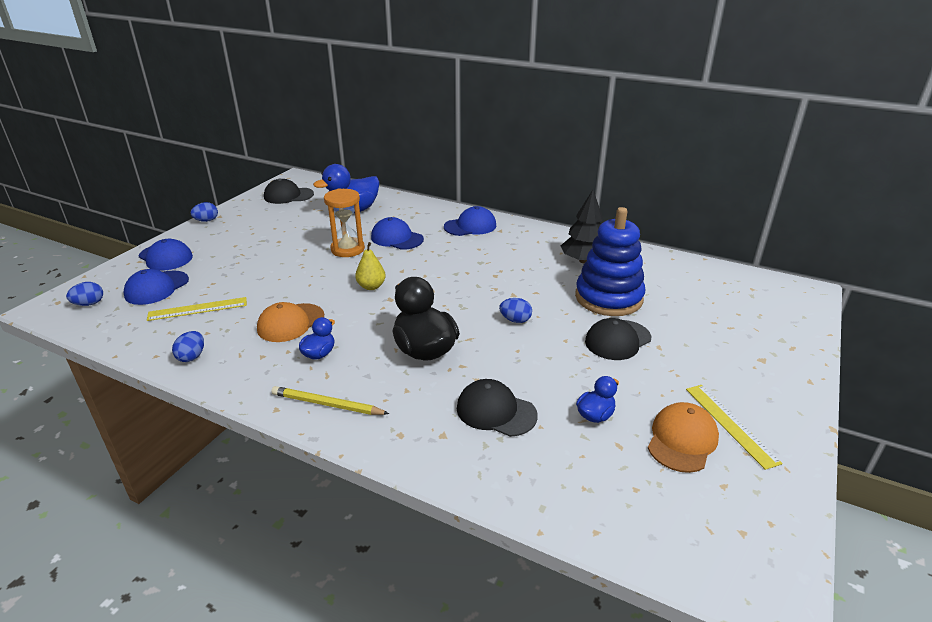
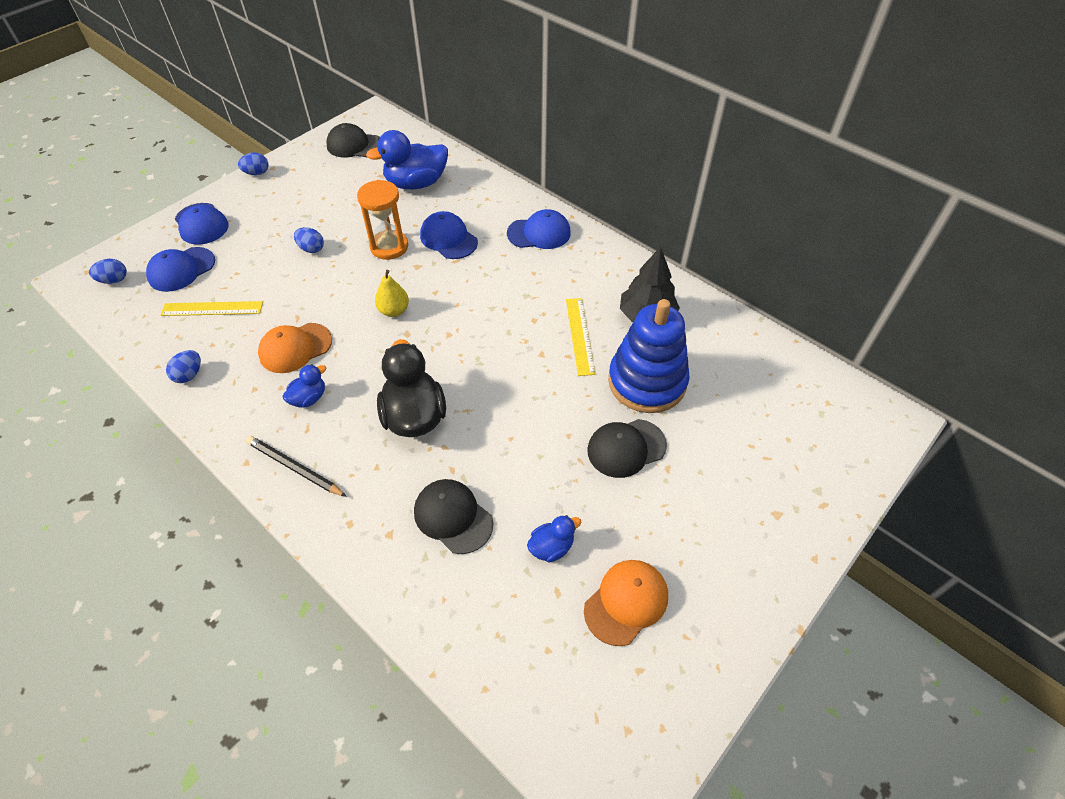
camera: 15 degrees right, 20 degrees up
yellow pencil [272,386,390,415] -> black pencil [246,436,347,497]
blue egg [499,298,532,323] -> blue egg moved to [294,227,324,253]
yellow ruler [686,385,783,470] -> yellow ruler moved to [566,298,596,376]

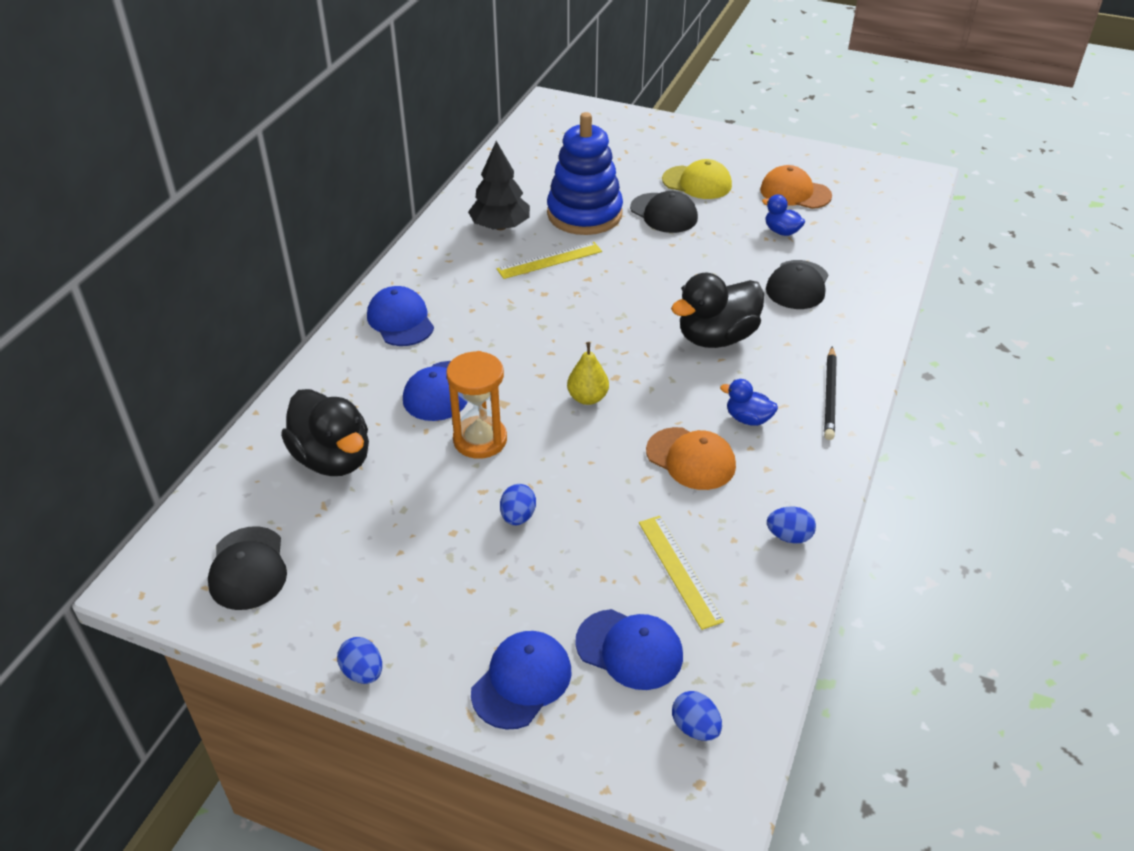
camera: 110 degrees left, 10 degrees down
blue duck [366,130,448,189] -> black duck [281,389,369,476]
none -> yellow cap [662,159,732,199]

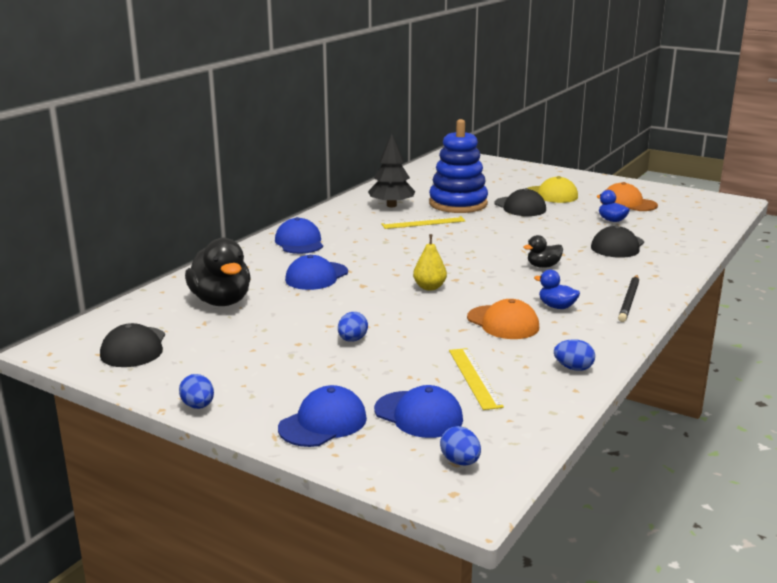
camera: 10 degrees right, 20 degrees down
orange hourglass [446,351,507,459] -> none
black duck [671,273,764,348] -> black duck [524,235,563,268], size x0.51

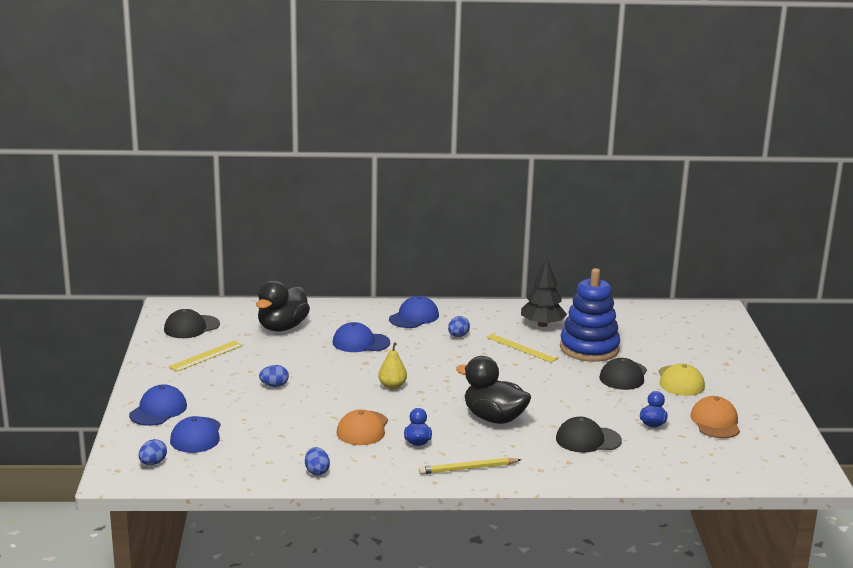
camera: 55 degrees right, 0 degrees up
blue egg [179,374,214,409] -> blue egg moved to [448,316,470,337]
blue cap [278,385,367,447] -> blue cap turned 75 degrees counterclockwise [129,384,187,426]
yellow ruler [449,348,504,410] -> yellow ruler moved to [168,341,243,372]
black duck [524,235,563,268] -> black duck [456,356,531,424], size x1.98
black pencil [618,275,639,322] -> yellow pencil [419,458,521,474]

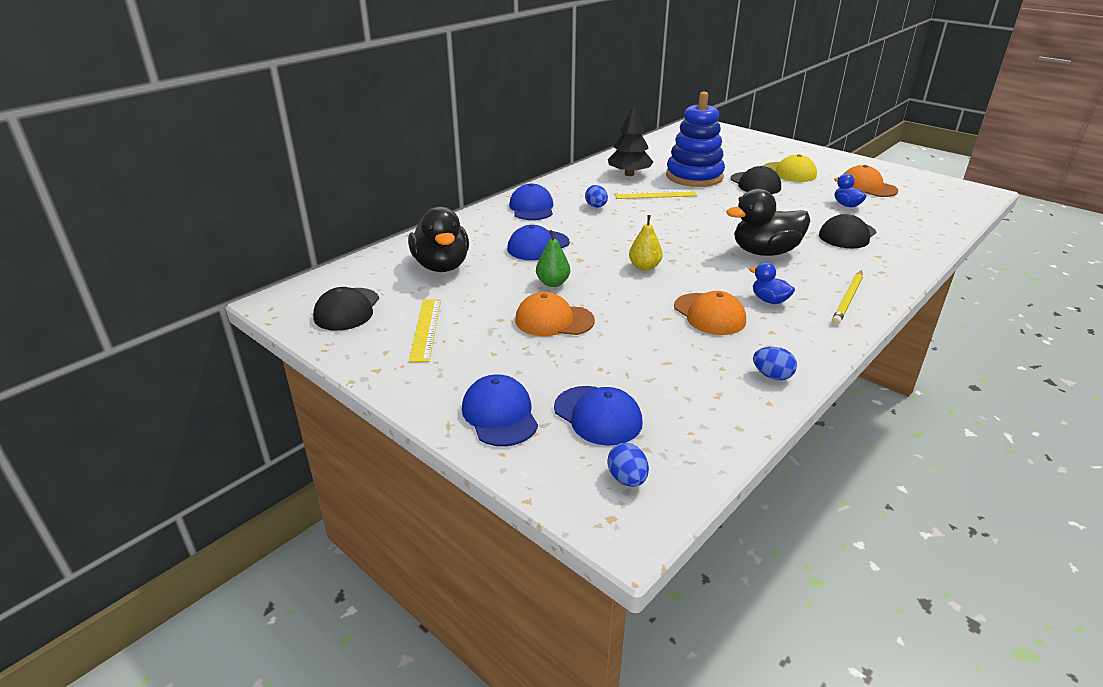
camera: 45 degrees left, 10 degrees up
blue egg [259,365,289,387] -> orange cap [515,292,595,336]
none -> green pear [536,230,570,287]

